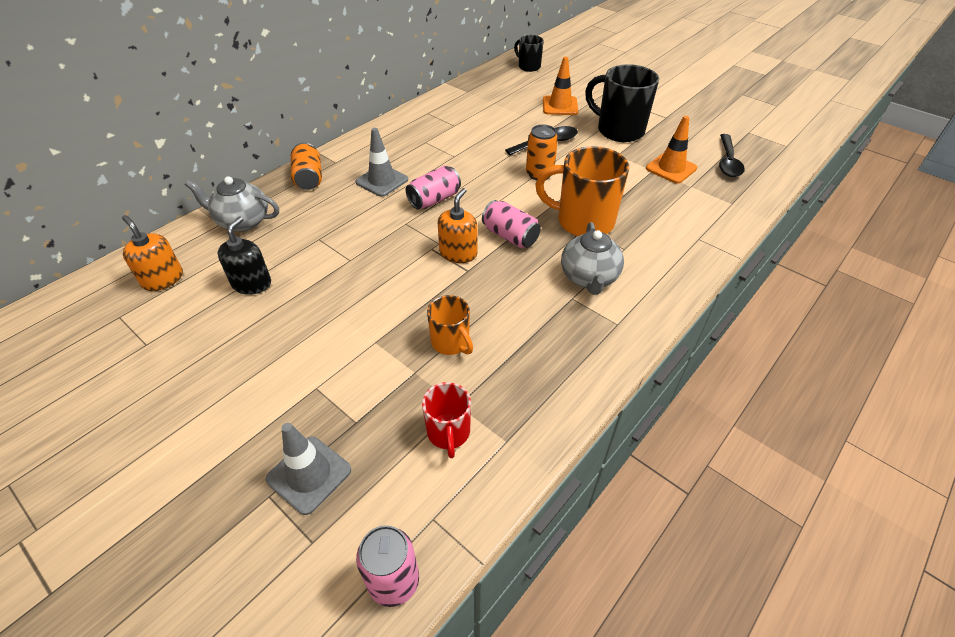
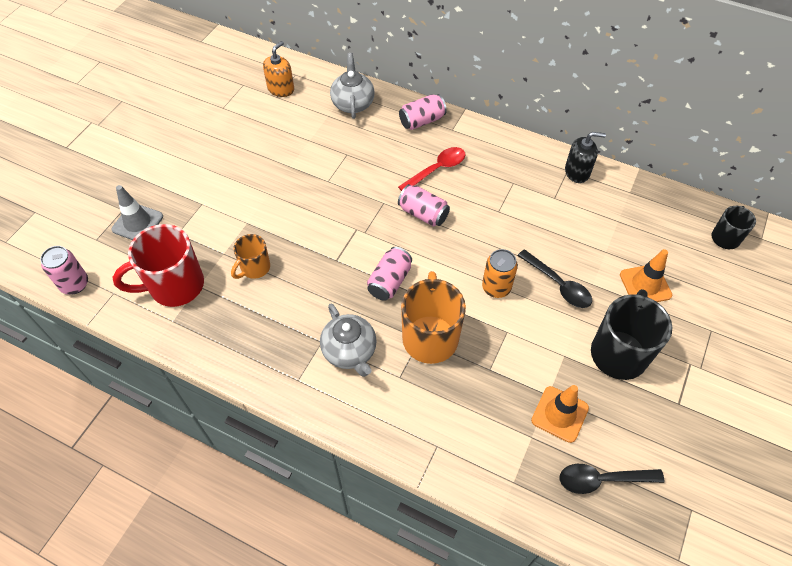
camera: 75 degrees right, 10 degrees up
black soap dispenser [218,217,271,295] -> black soap dispenser moved to [565,132,606,183]
orange can [291,142,322,190] -> pink can [399,94,447,130]
grey traffic cone [356,128,408,197] -> red spoon [398,147,465,191]
red mug [422,382,471,458] -> red mug [112,224,204,307], size x1.80
orange soap dispenser [438,188,478,263] -> none
grey teapot [561,222,624,295] -> grey teapot turned 105 degrees counterclockwise [320,303,377,377]

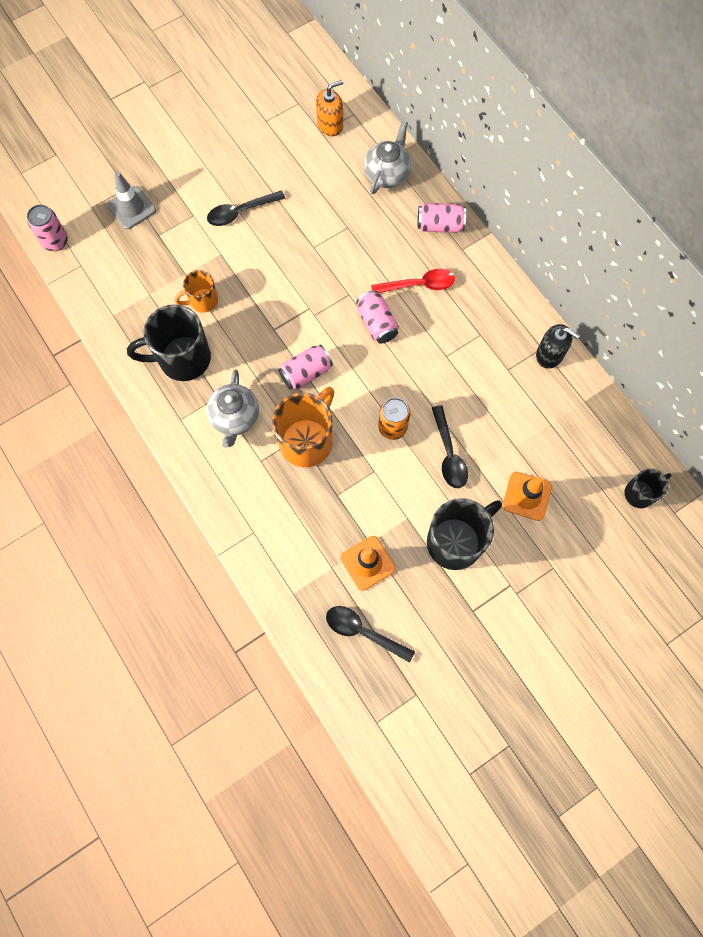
camera: 30 degrees right, 15 degrees up
red mug [112,224,204,307] -> none
none -> black mug [127,304,211,381]
none -> black spoon [207,190,285,226]

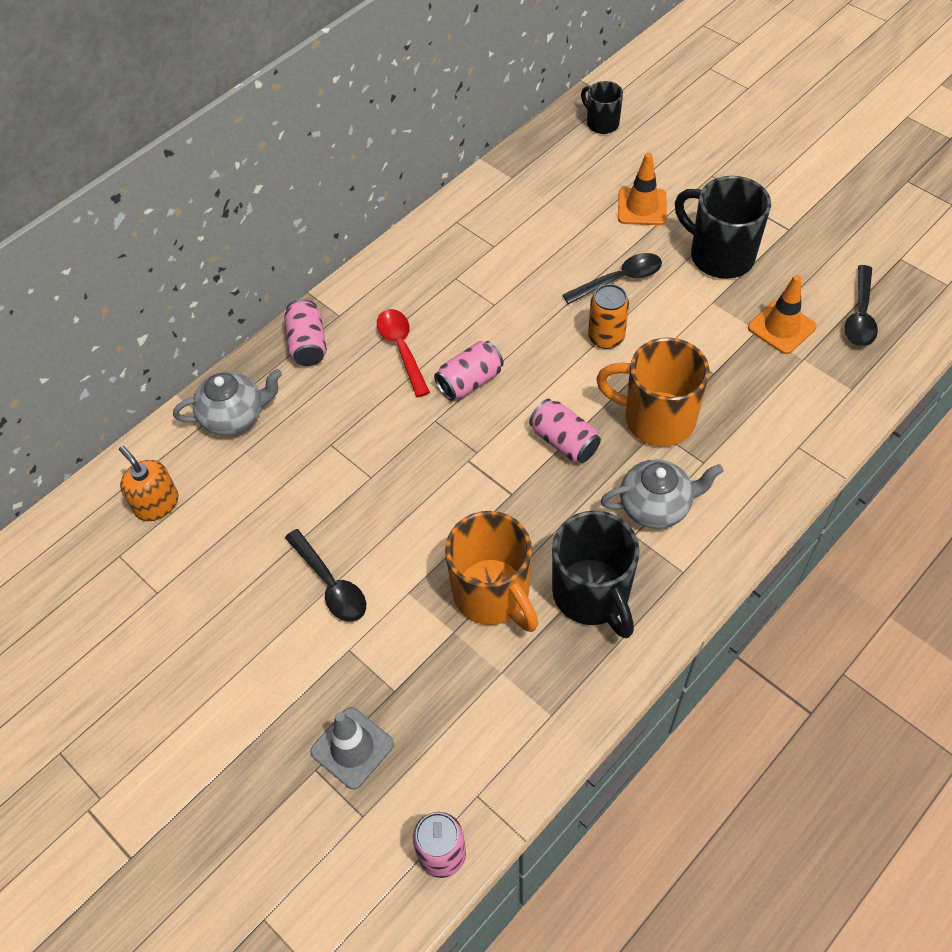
camera: 100 degrees left, 15 degrees down
orange mug [175,270,218,313] -> orange mug [445,511,538,632], size x1.80
grey teapot [364,120,411,194] -> grey teapot turned 150 degrees clockwise [173,369,282,436]
black soap dispenser [536,324,580,369] -> none

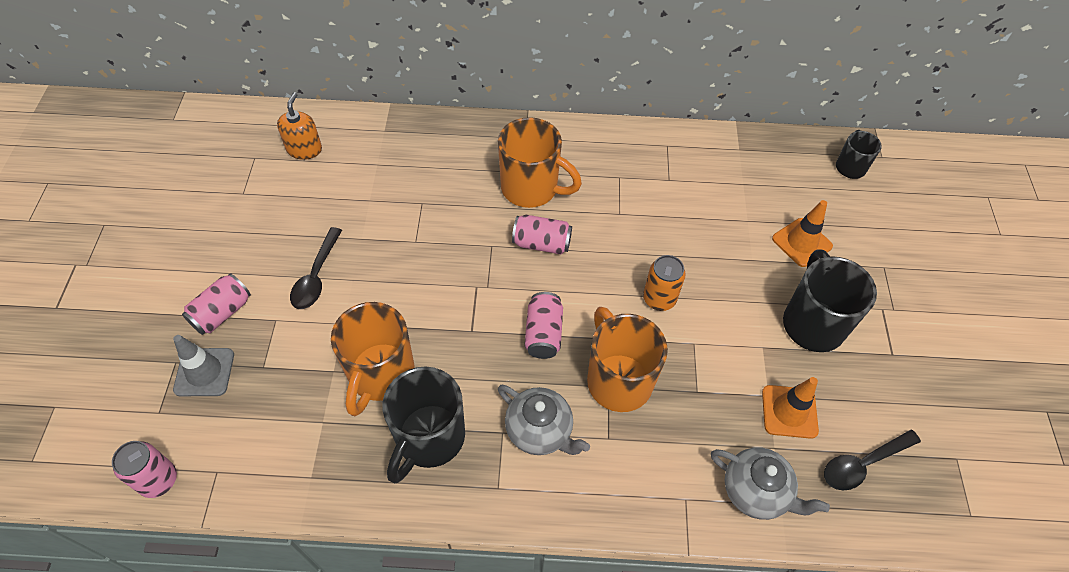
camera: 45 degrees right, 0 degrees up
grey teapot [173,369,282,436] -> grey teapot moved to [711,447,830,520]
pink can [284,299,327,366] -> pink can moved to [182,273,251,335]
red spoon [377,309,430,397] -> orange mug [498,117,582,208]
black spoon [563,253,662,304] -> none

